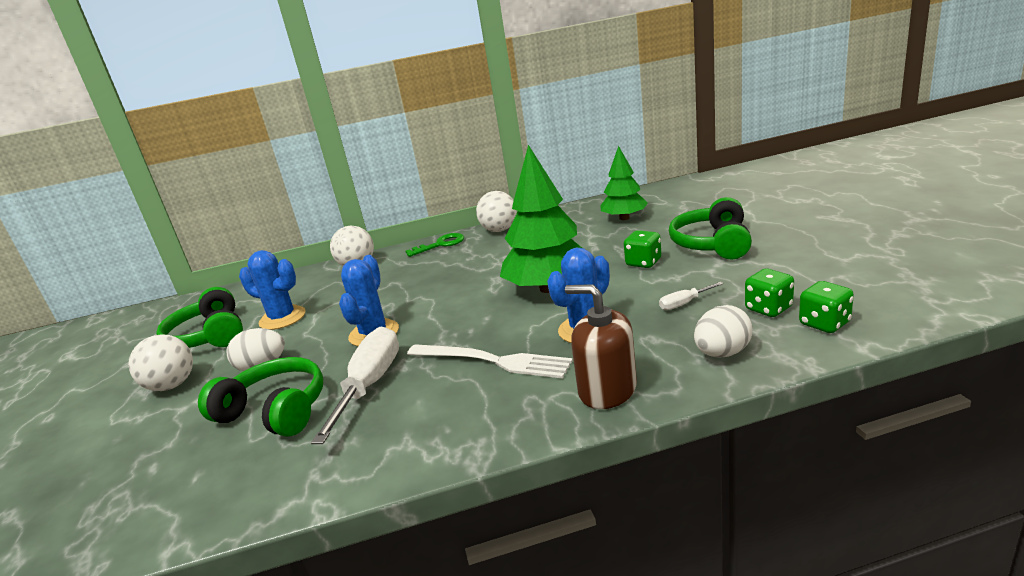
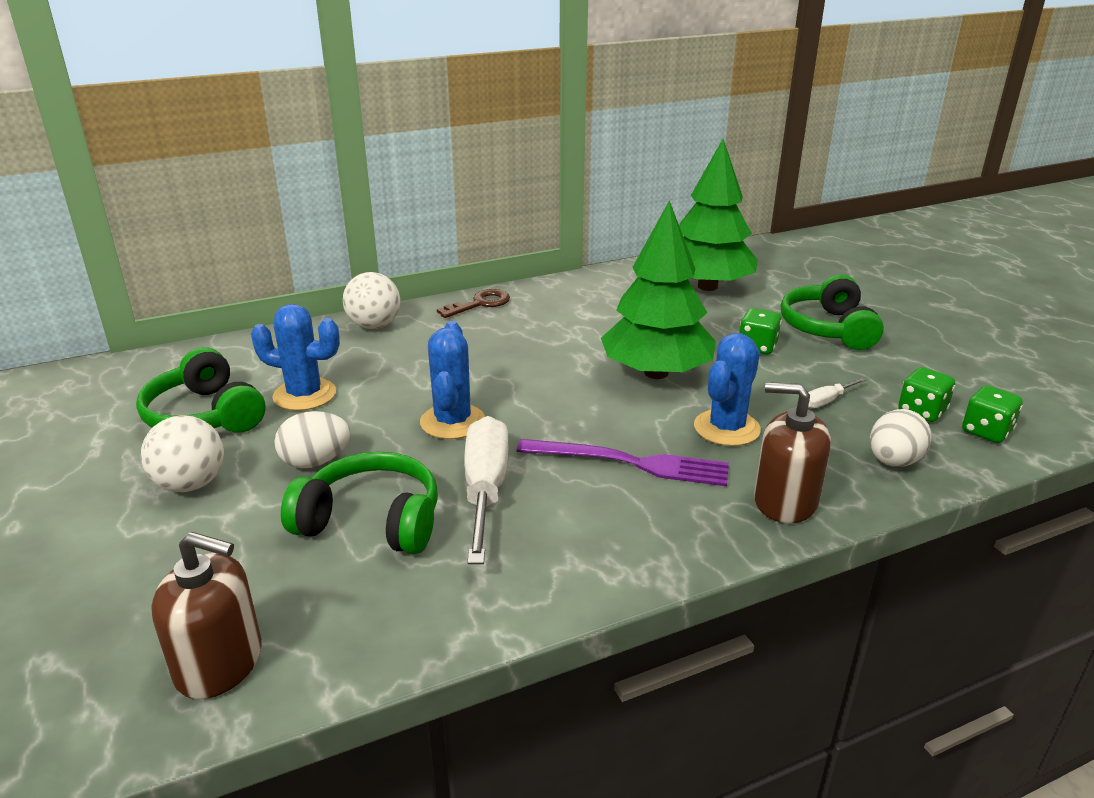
camera: 15 degrees left, 5 degrees up
green key [406,233,464,257] -> brown key [437,289,510,318]
white fork [407,344,573,379] -> purple fork [517,439,729,487]
white ball [476,191,517,232] -> none
green tree [600,146,648,220] -> green tree [679,139,758,291], size x1.63
none -> brown soap dispenser [151,532,262,700]

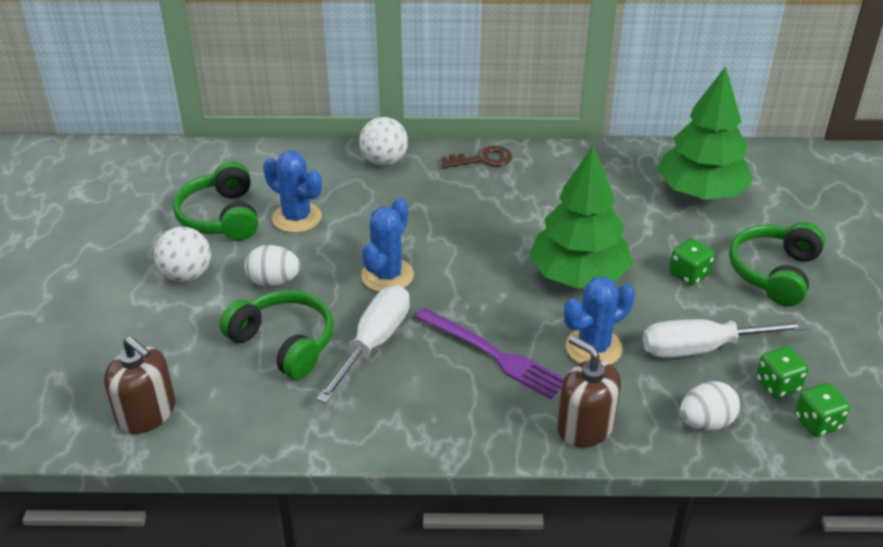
camera: 25 degrees right, 10 degrees up
white screwdriver [808,378,866,408] -> white screwdriver [643,319,808,358], size x2.19

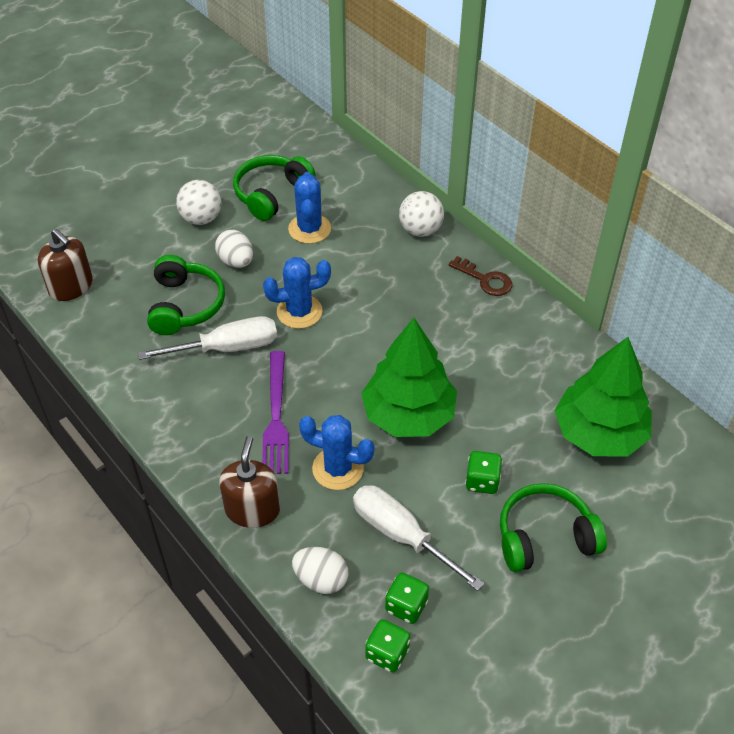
camera: 50 degrees right, 10 degrees up
brown soap dispenser [104,336,175,434] -> brown soap dispenser turned 45 degrees counterclockwise [38,229,93,301]

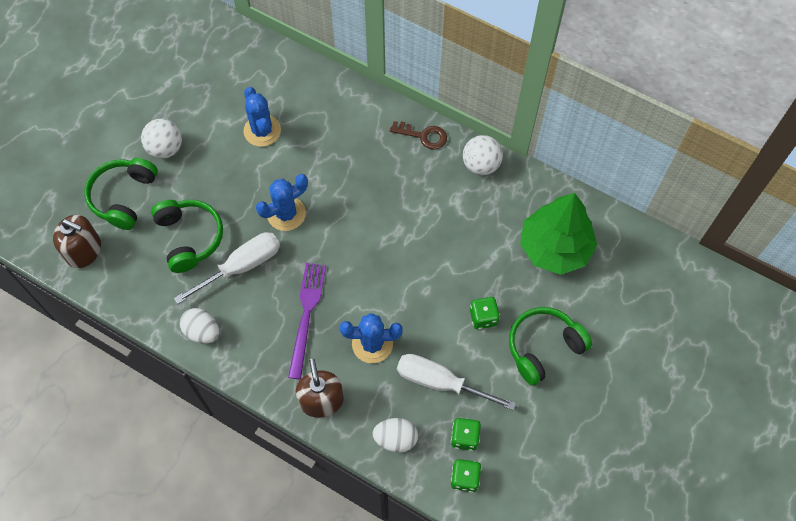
camera: 20 degrees left, 15 degrees up
white egg [215,230,253,268] -> white egg moved to [180,308,219,344]
green headphones [233,155,315,221] -> green headphones moved to [84,158,158,230]
purple fork [262,351,289,474] -> purple fork turned 150 degrees counterclockwise [288,263,326,379]
green tree [361,318,457,437] -> none
white ball [399,191,444,237] -> white ball moved to [463,135,503,175]

